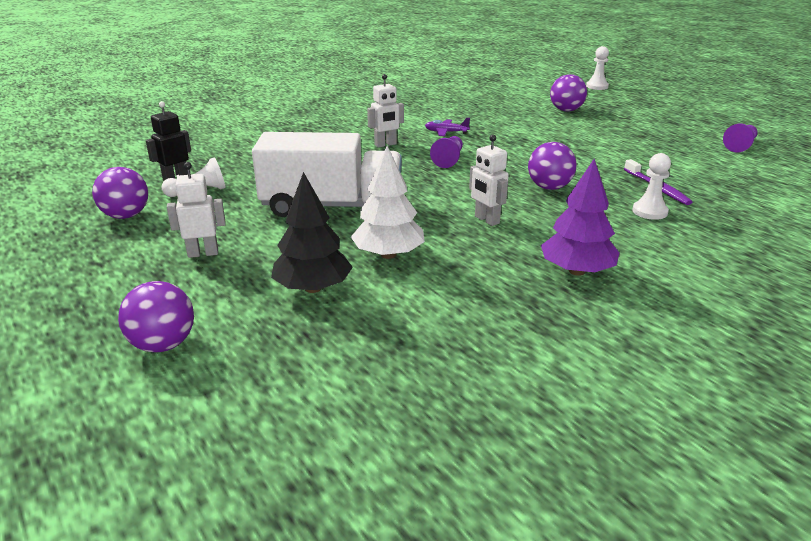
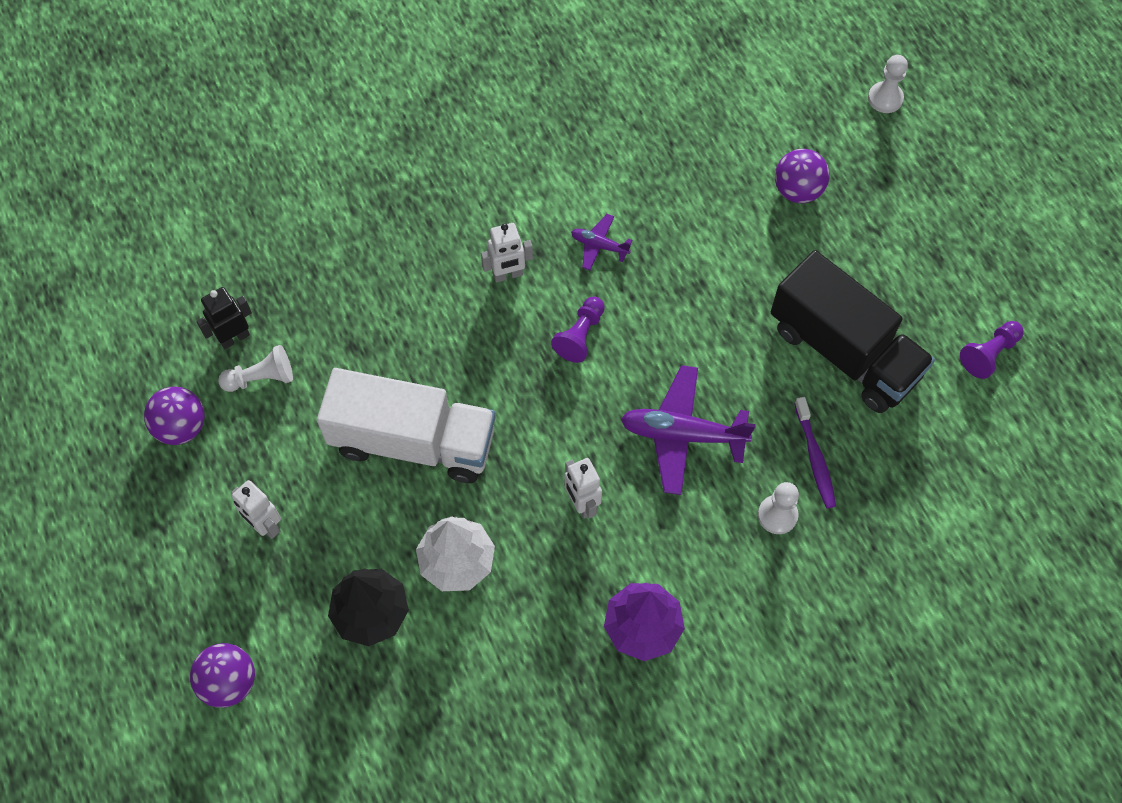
camera: 10 degrees right, 35 degrees up
white robot [167,162,226,258] -> white robot turned 135 degrees counterclockwise [231,480,281,539]
purple ball [528,142,576,190] -> purple plane [621,365,756,495]
none -> black truck [771,250,935,413]

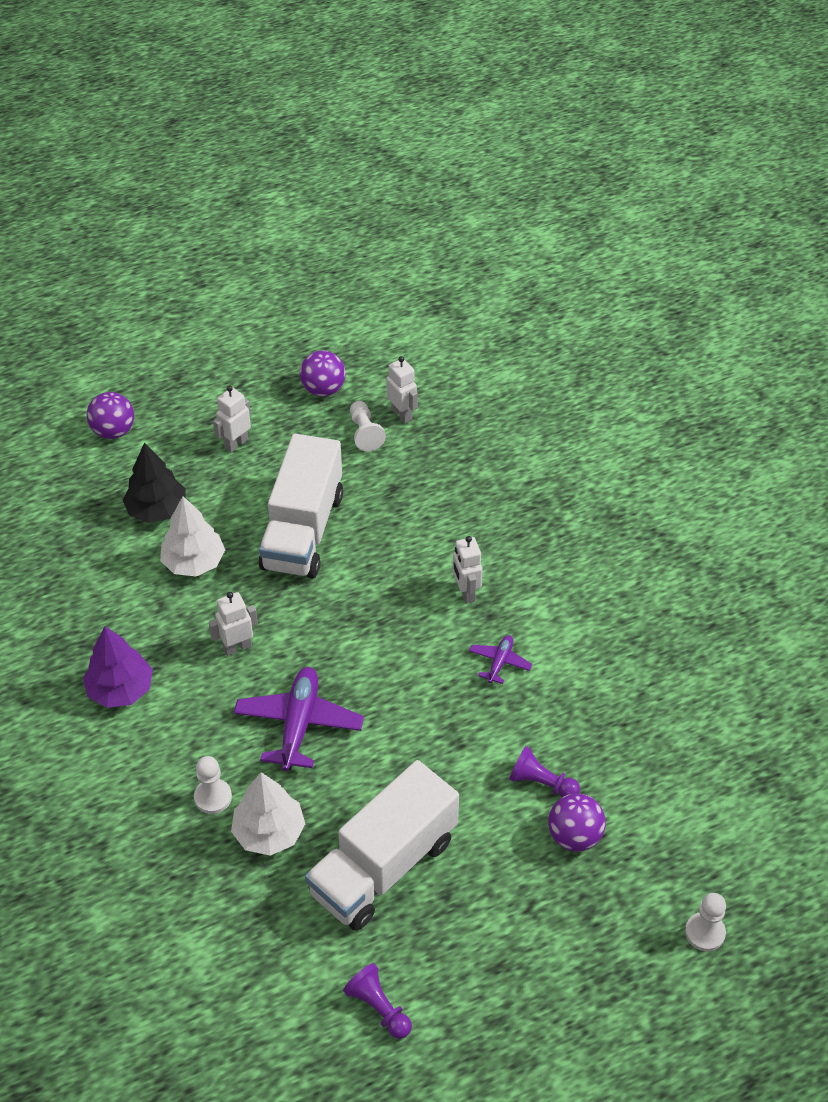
camera: 90 degrees right, 15 degrees down
black robot [197,287,252,349] -> white robot [386,356,418,423]
purple pawn [551,296,605,363] -> purple pawn moved to [509,746,580,797]
black truck [771,250,935,413] -> white truck [305,760,459,931]
purple toothbrush [794,397,836,508] -> white tree [231,772,305,856]

